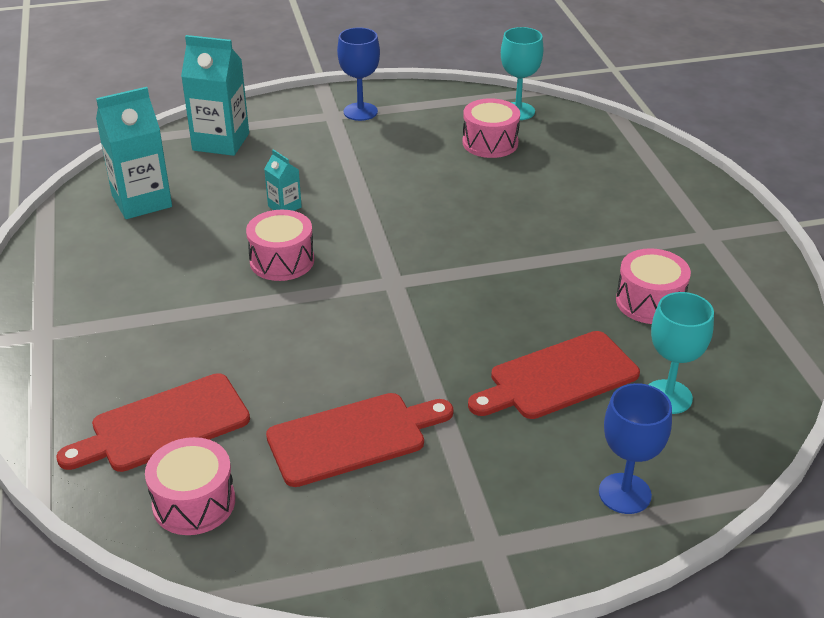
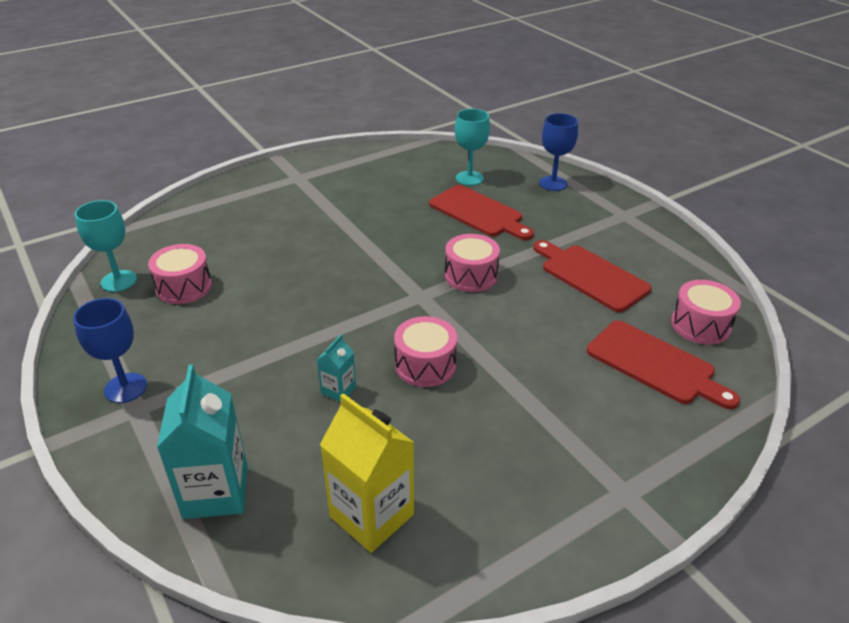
camera: 110 degrees left, 0 degrees up
turquoise carton [96,87,172,219] -> yellow carton [320,393,415,553]
pink drum [616,248,691,324] -> pink drum moved to [445,234,500,292]

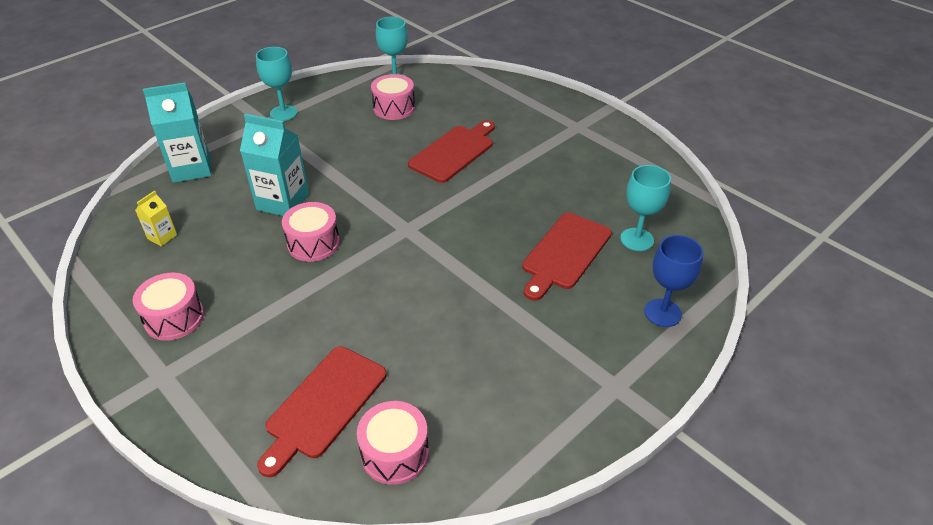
camera: 80 degrees right, 5 degrees up
blue goblet [73,298,147,403] -> turquoise goblet [256,47,298,121]
turquoise carton [317,334,356,402] -> turquoise carton [240,114,309,216], size x1.99
yellow carton [320,393,415,553] -> yellow carton [135,191,177,246], size x0.50
pink drum [445,234,500,292] -> pink drum moved to [133,273,204,341]
red cutting board [533,240,652,312] -> red cutting board moved to [408,120,495,183]

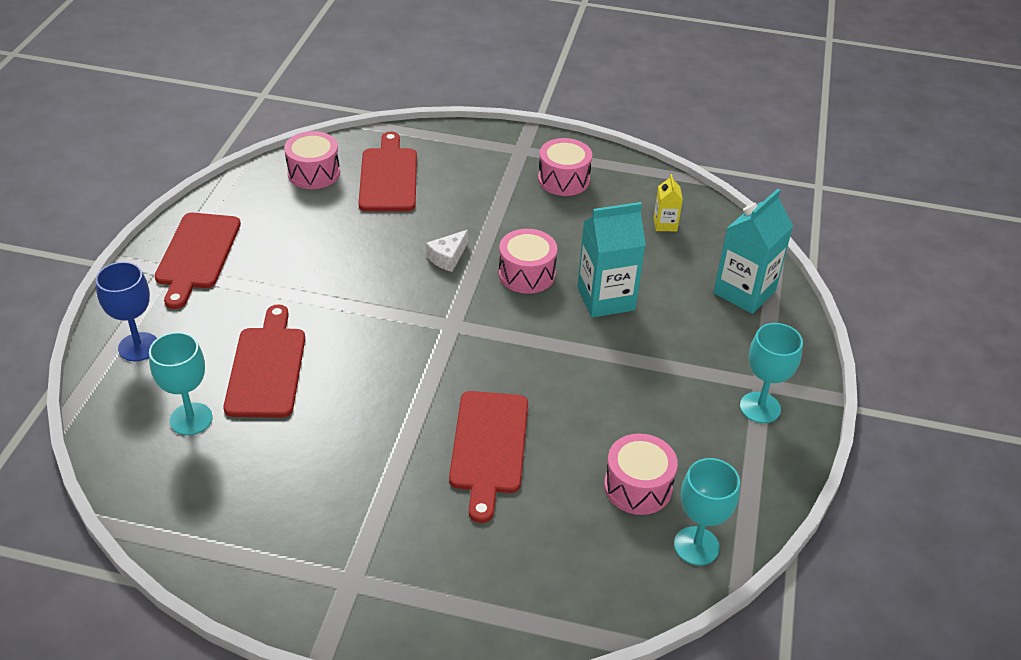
camera: 145 degrees right, 0 degrees up
none -> red cutting board [155,213,241,309]
none -> white cheese [426,230,468,272]

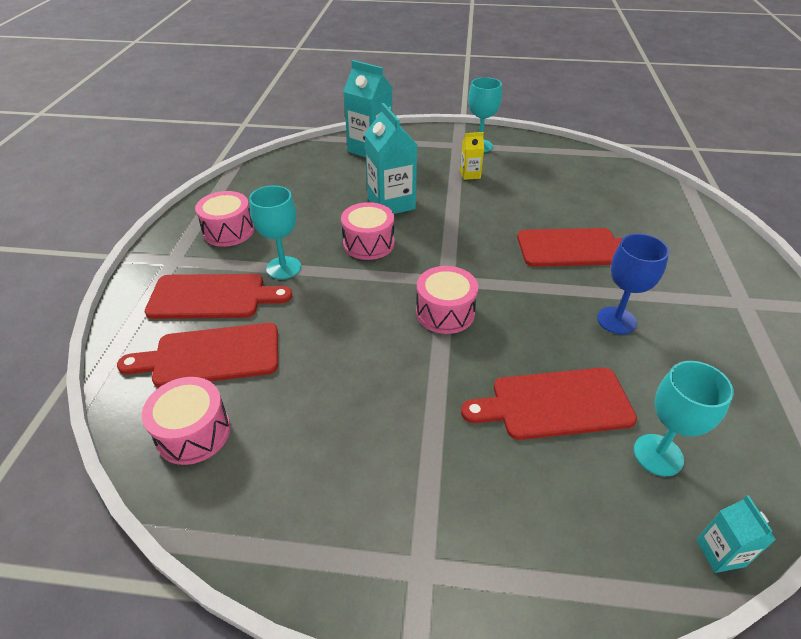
camera: 95 degrees left, 0 degrees up
blue goblet [95,262,157,362] -> blue goblet moved to [597,234,669,334]
red cutting board [155,213,241,309] -> red cutting board moved to [145,274,292,319]
white cheese [426,230,468,272] -> none
pink drum [604,434,678,515] -> pink drum moved to [416,266,478,334]
yellow carton [654,174,683,231] -> yellow carton moved to [460,132,484,180]
turquoise goblet [674,458,740,565] -> turquoise goblet moved to [249,185,301,279]
none -> turquoise carton [696,495,776,573]

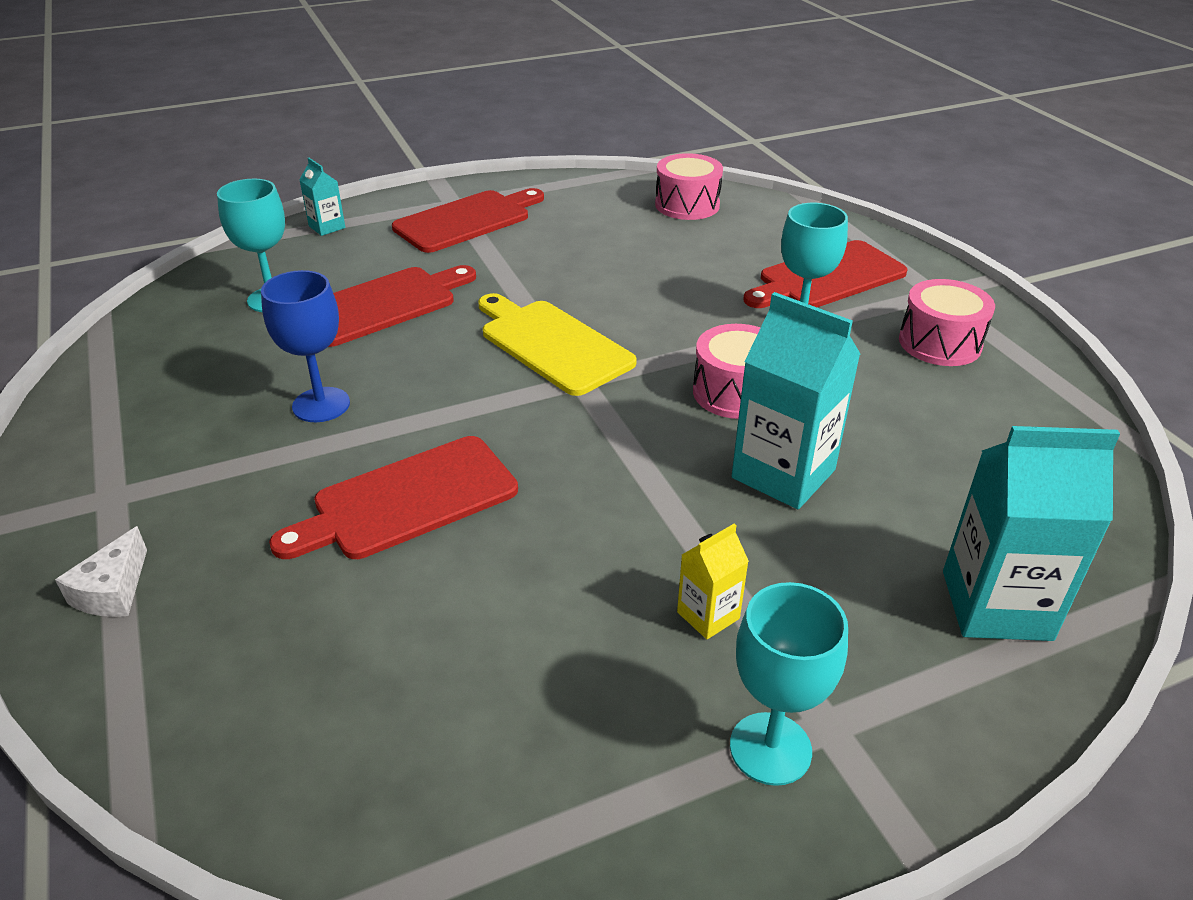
camera: 150 degrees right, 5 degrees down
red cutting board [117,323,278,387] -> red cutting board moved to [392,188,544,253]
pink drum [416,266,478,334] -> yellow cutting board [478,293,637,396]
turquoise carton [696,495,776,573] -> turquoise carton moved to [299,158,345,236]
none -> white cheese [55,526,147,617]

